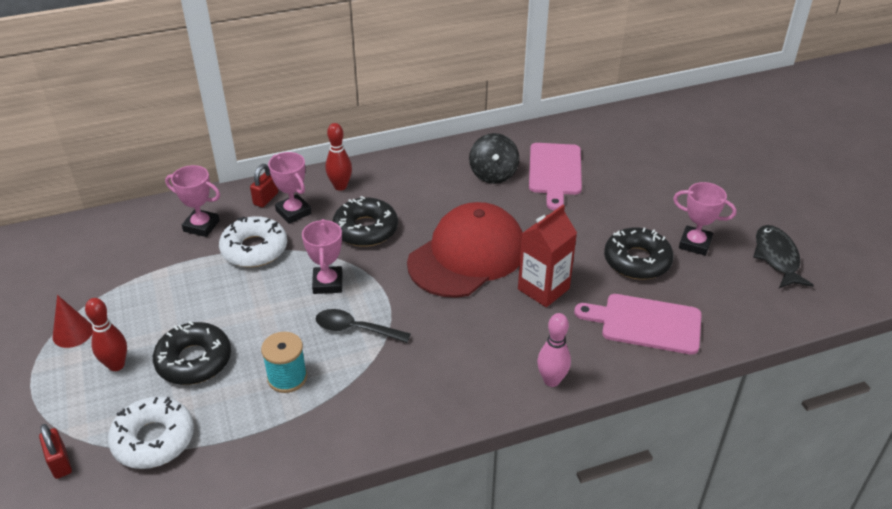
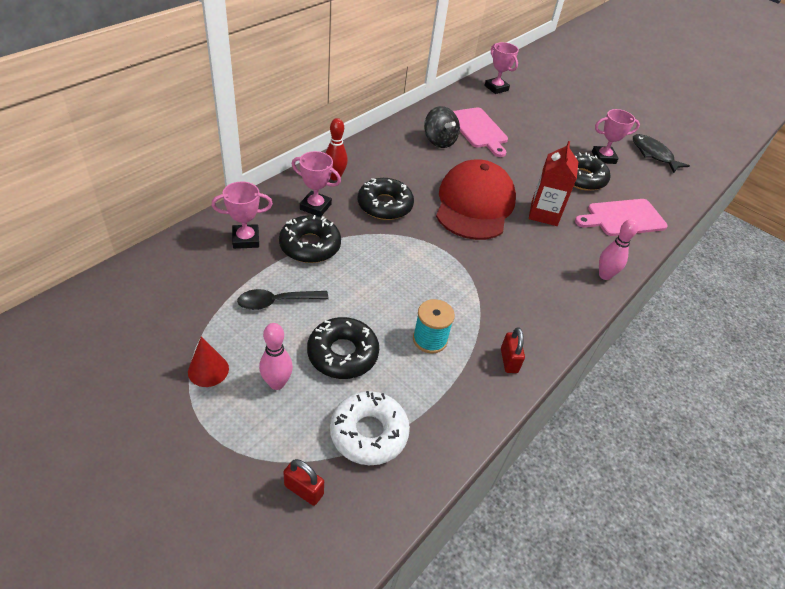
camera: 35 degrees left, 5 degrees up
red bowling pin [85,298,127,371] -> pink bowling pin [259,323,293,390]
white donut [219,216,287,267] -> black donut [279,215,341,263]
red padlock [250,164,278,207] -> red padlock moved to [501,327,525,373]
pink trophy [302,219,343,294] -> pink trophy moved to [485,42,519,94]
black spoon [316,309,411,343] -> black spoon moved to [237,289,328,310]

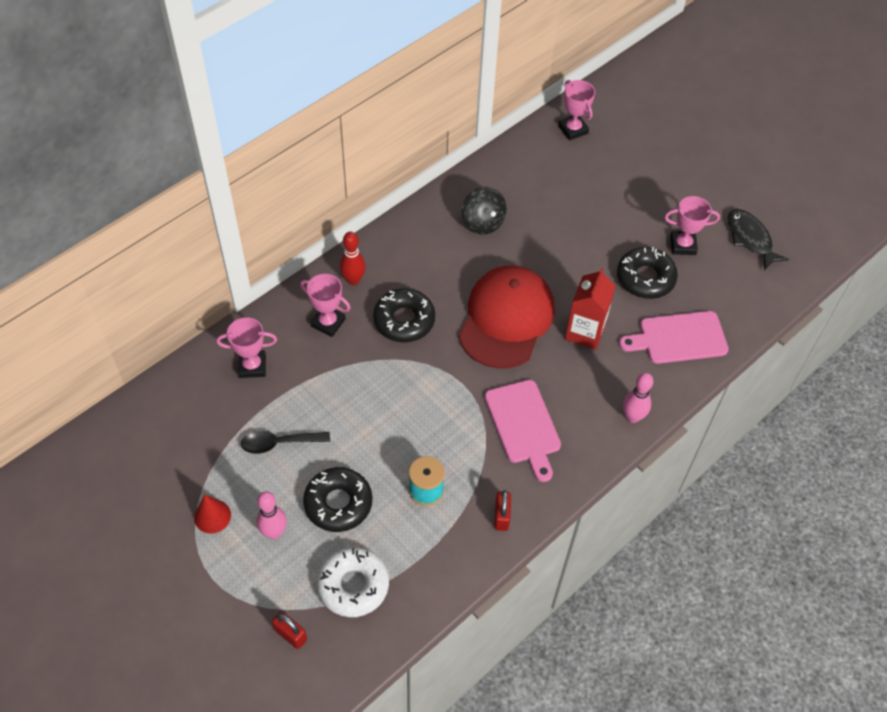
camera: 10 degrees right, 10 degrees up
black donut [279,215,341,263] -> none
pink cutting board [453,107,508,157] -> pink cutting board moved to [485,380,561,482]

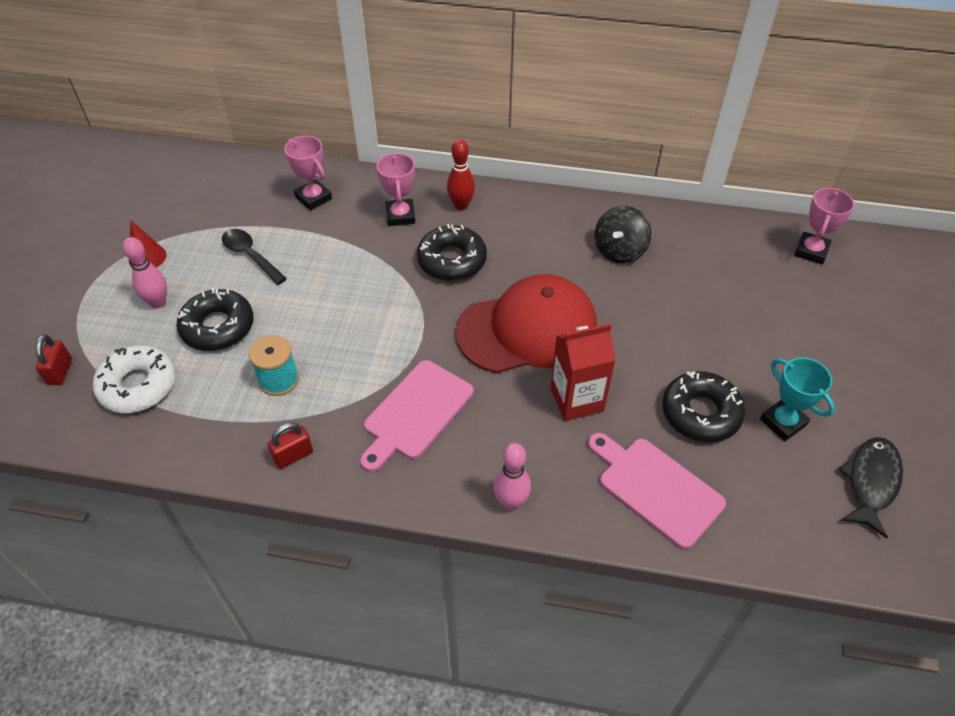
camera: 55 degrees right, 5 degrees down
pink trophy [664,196,720,255] -> turquoise trophy [760,357,835,441]

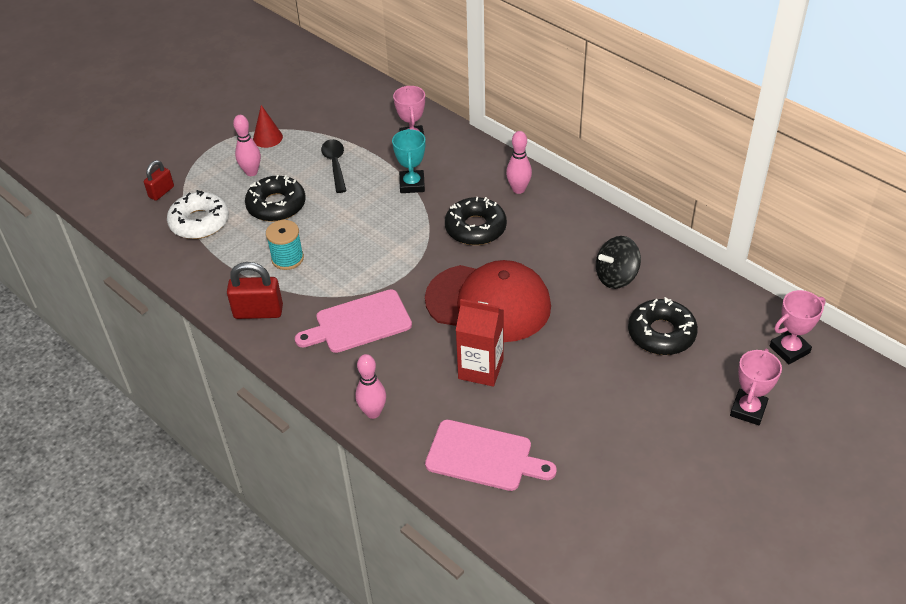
camera: 35 degrees right, 5 degrees down
red padlock [268,422,313,469] -> red padlock [227,262,283,319], size x1.60
pink trophy [377,152,415,226] -> pink trophy moved to [730,349,782,425]
red bowling pin [447,139,475,210] -> pink bowling pin [506,131,532,194]
pink cutting board [588,433,726,549] -> pink cutting board turned 120 degrees clockwise [425,420,557,491]
black donut [662,371,745,442] -> black donut moved to [628,297,698,355]
turquoise trophy [760,357,835,441] -> turquoise trophy moved to [392,129,426,193]
black fish [838,437,903,539] -> none

